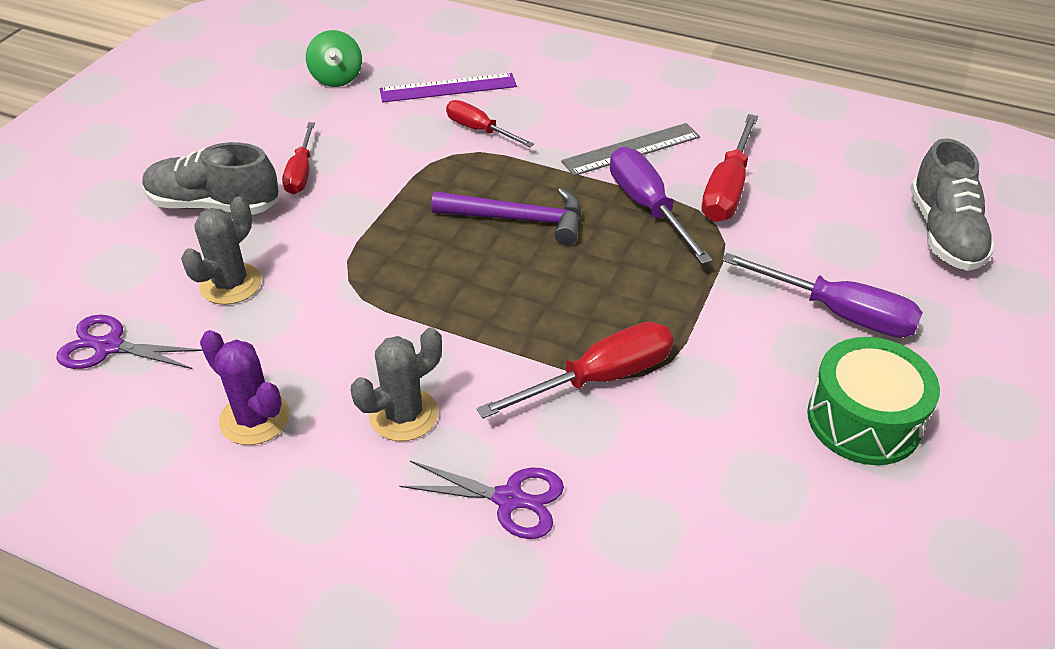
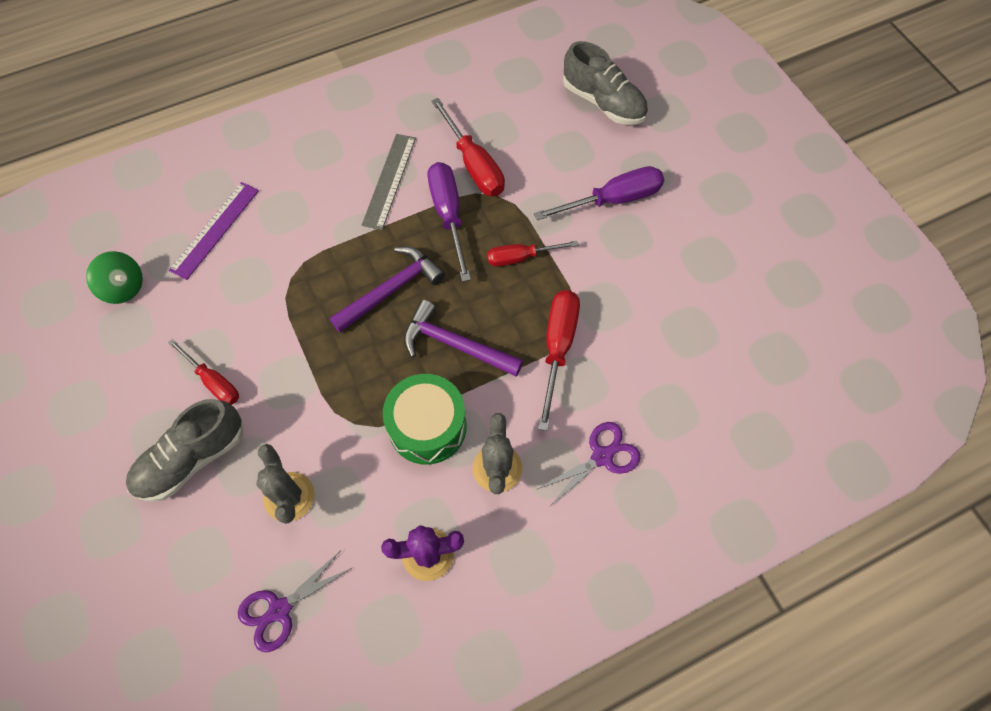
camera: 50 degrees left, 20 degrees up
red screwdriver [446,100,534,147] -> red screwdriver moved to [487,241,578,267]
purple screwdriver [610,147,712,264] -> purple screwdriver turned 60 degrees clockwise [428,162,471,282]
green drum [807,337,940,465] -> green drum moved to [383,374,467,465]
none -> purple hammer [404,300,523,377]

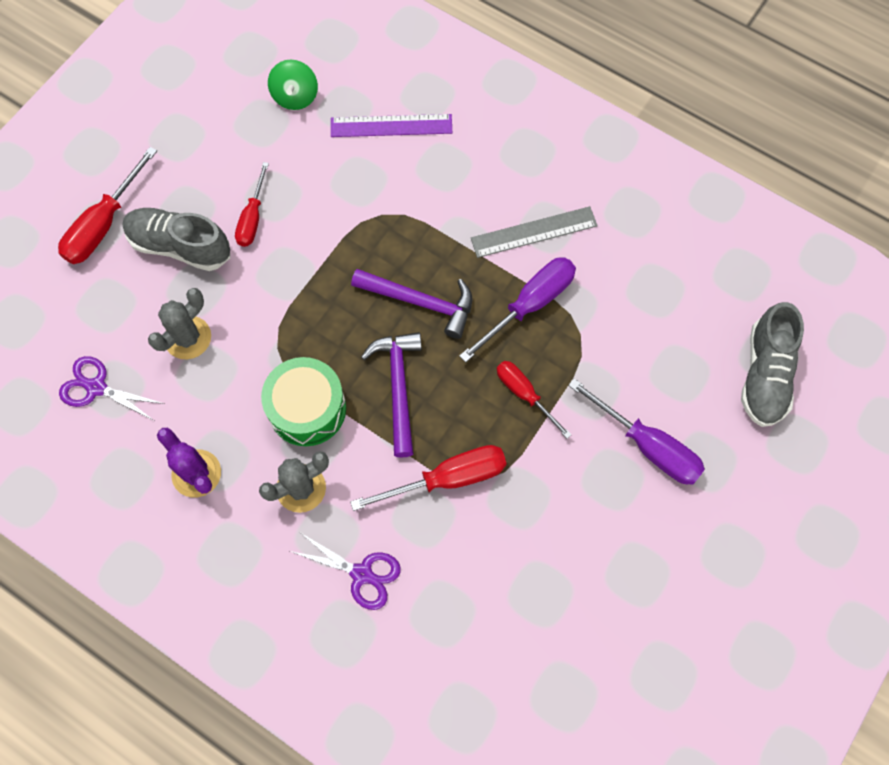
camera: 60 degrees right, 5 degrees up
red screwdriver [431,98,505,196] -> red screwdriver moved to [58,147,157,264]

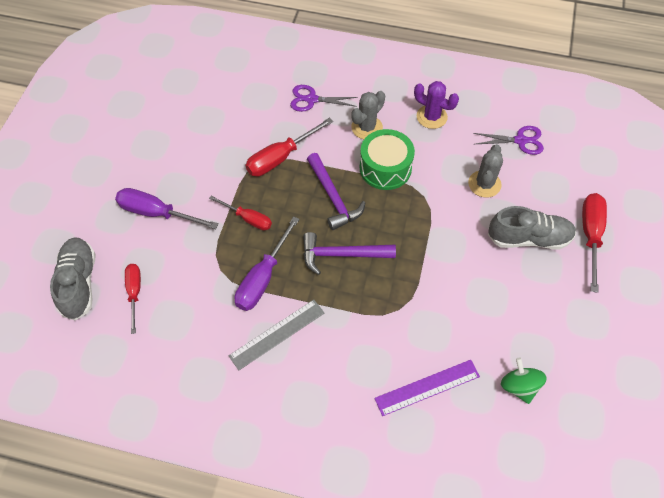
camera: 160 degrees right, 10 degrees down
red screwdriver [235,162,269,247] -> red screwdriver moved to [125,264,141,334]

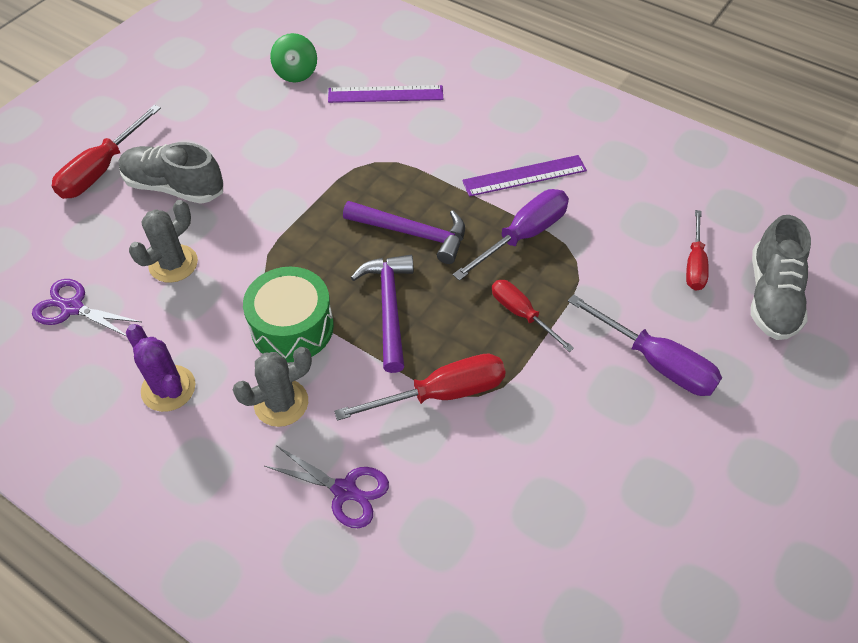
camera: 160 degrees left, 5 degrees down
grey ruler [229,300,324,370] -> purple ruler [462,155,587,197]

